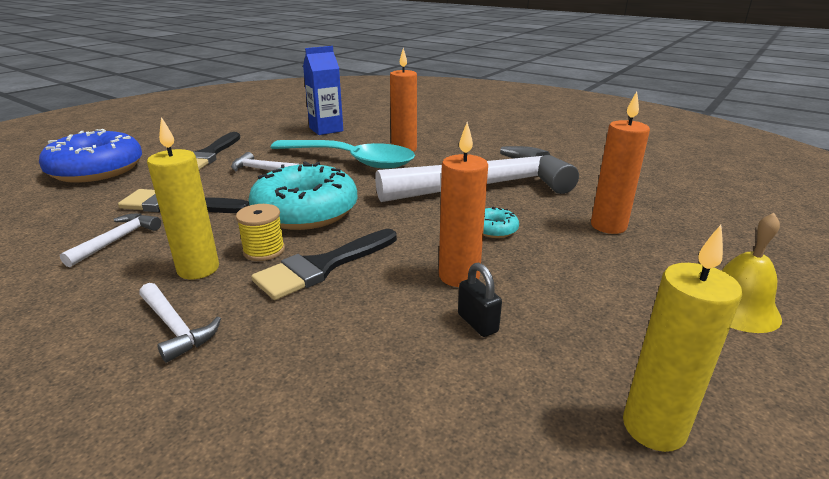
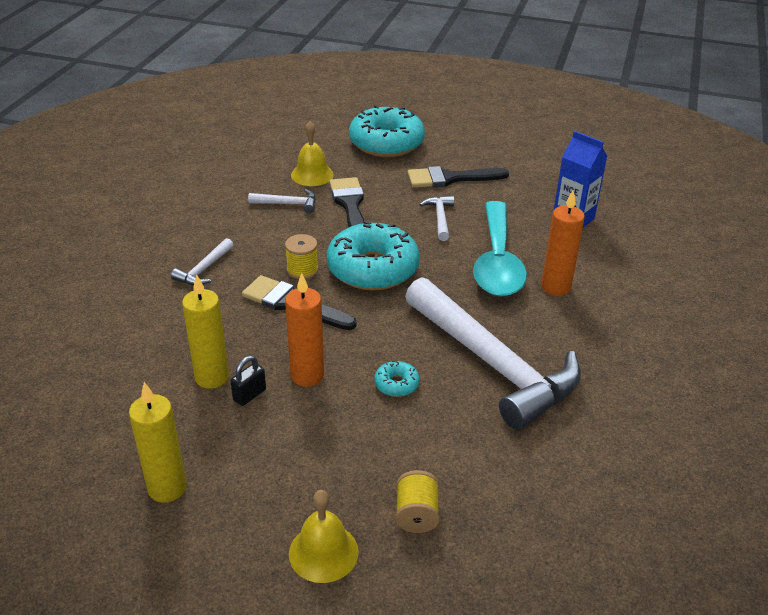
camera: 70 degrees right, 10 degrees up
blue donut [39,129,142,183] -> turquoise donut [349,105,425,157]
yellow candle [147,117,219,279] -> yellow candle moved to [182,274,229,389]
orange candle [591,92,650,234] -> none
none -> yellow bell [291,121,334,186]
none -> yellow spool [395,470,440,533]

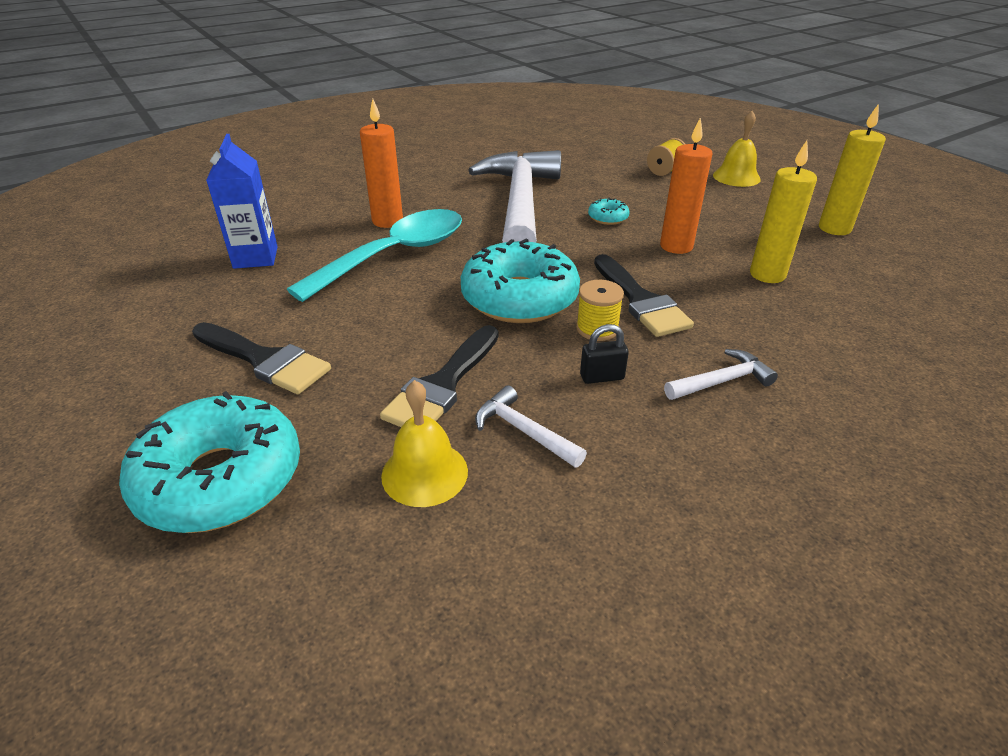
camera: 140 degrees left, 0 degrees up
black padlock [230,355,266,406] -> black padlock moved to [580,324,629,384]
white hammer [420,196,454,241] -> none

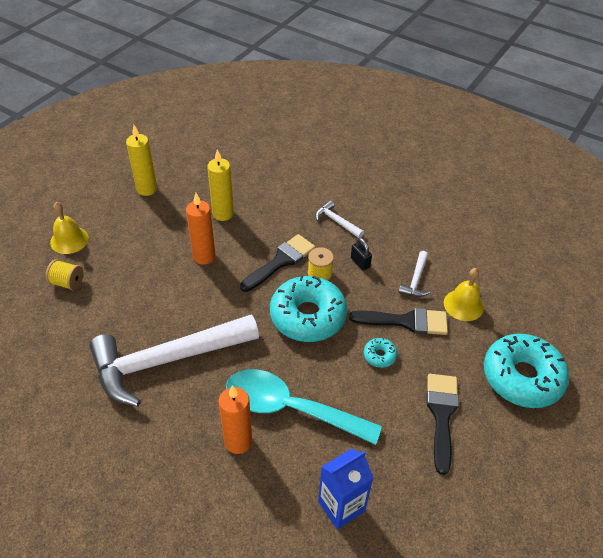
camera: 115 degrees left, 10 degrees up
turquoise donut [588,198,630,225] -> turquoise donut moved to [364,338,397,368]

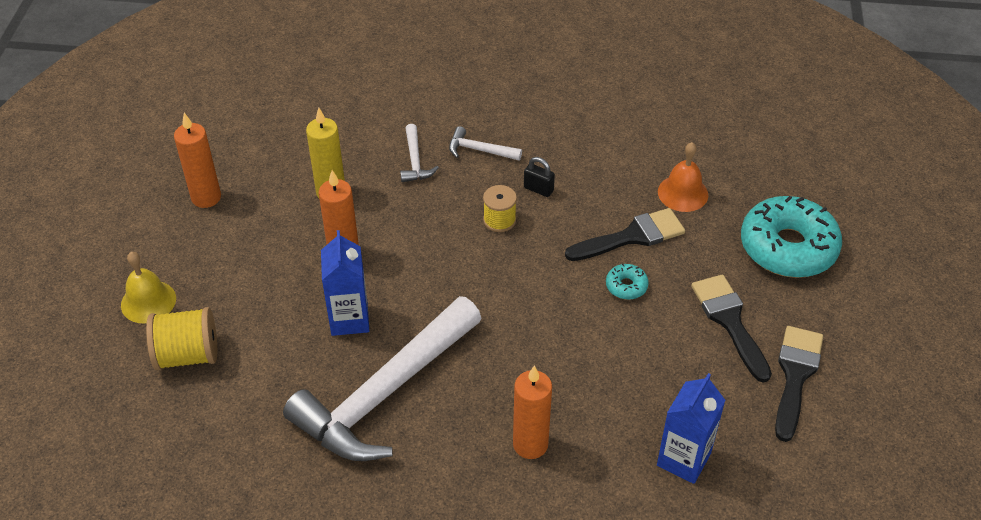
camera: 25 degrees left, 0 degrees up
yellow spool [45,259,84,290] -> yellow spool [146,307,217,370], size x1.54
yellow candle [126,125,157,196] -> orange candle [174,113,221,208]
turquoise spoon [226,369,382,445] -> none
black brush [240,234,315,292] -> black brush moved to [775,326,823,442]
turquoise donut [270,275,347,342] -> none
white hammer [398,251,431,297] -> white hammer moved to [400,124,439,182]
yellow bell [444,268,484,321] -> orange bell [658,142,708,212]
none -> blue carton [321,230,369,336]

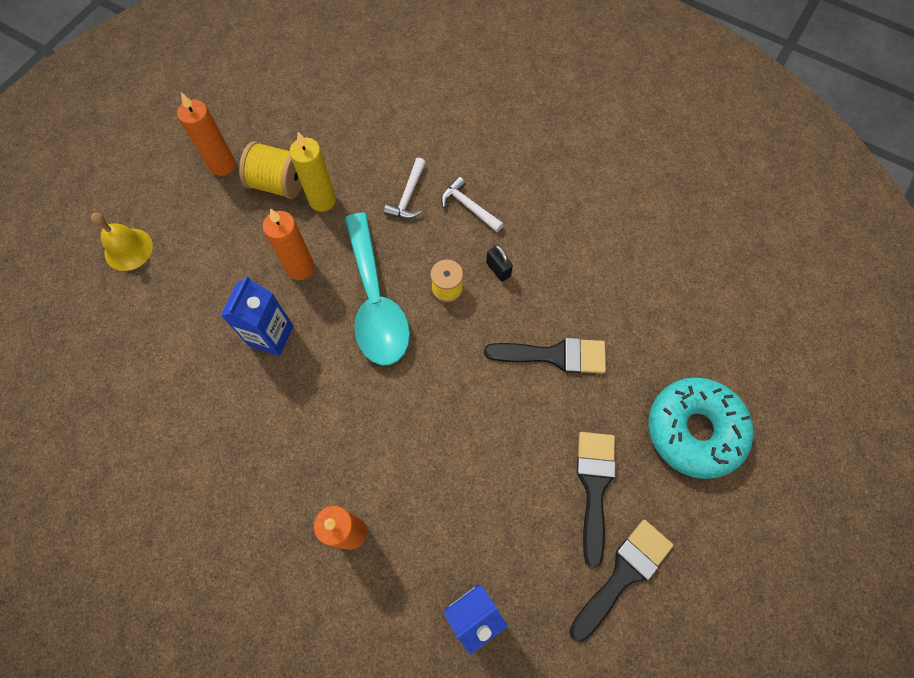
camera: 25 degrees right, 20 degrees up
yellow spool [146,307,217,370] -> yellow spool moved to [239,141,302,199]
white hammer [283,296,482,461] -> none
turquoise donut [606,263,649,300] -> none
orange bell [658,142,708,212] -> none
none -> turquoise spoon [345,212,410,365]

